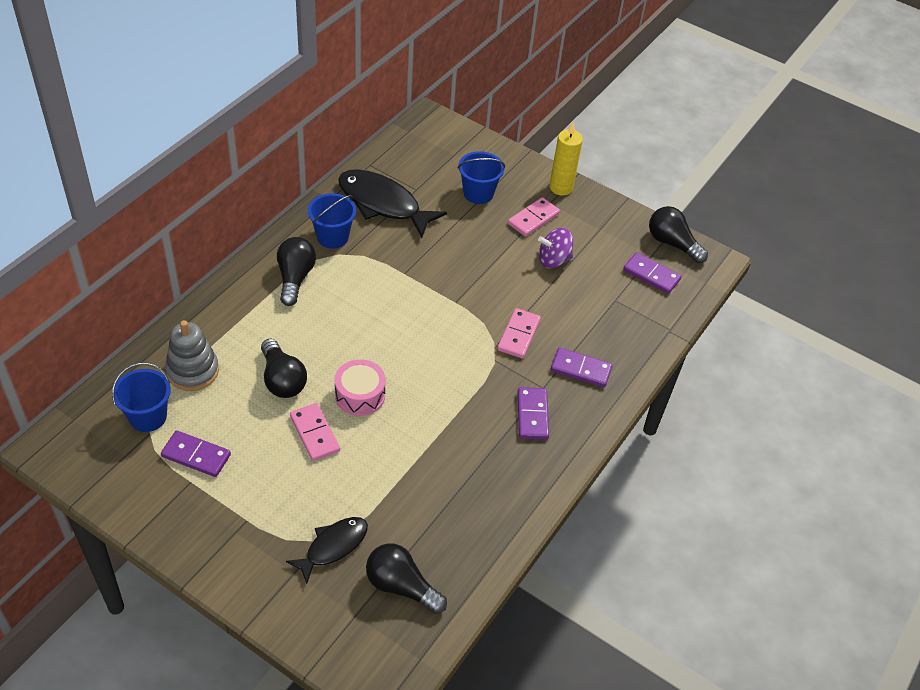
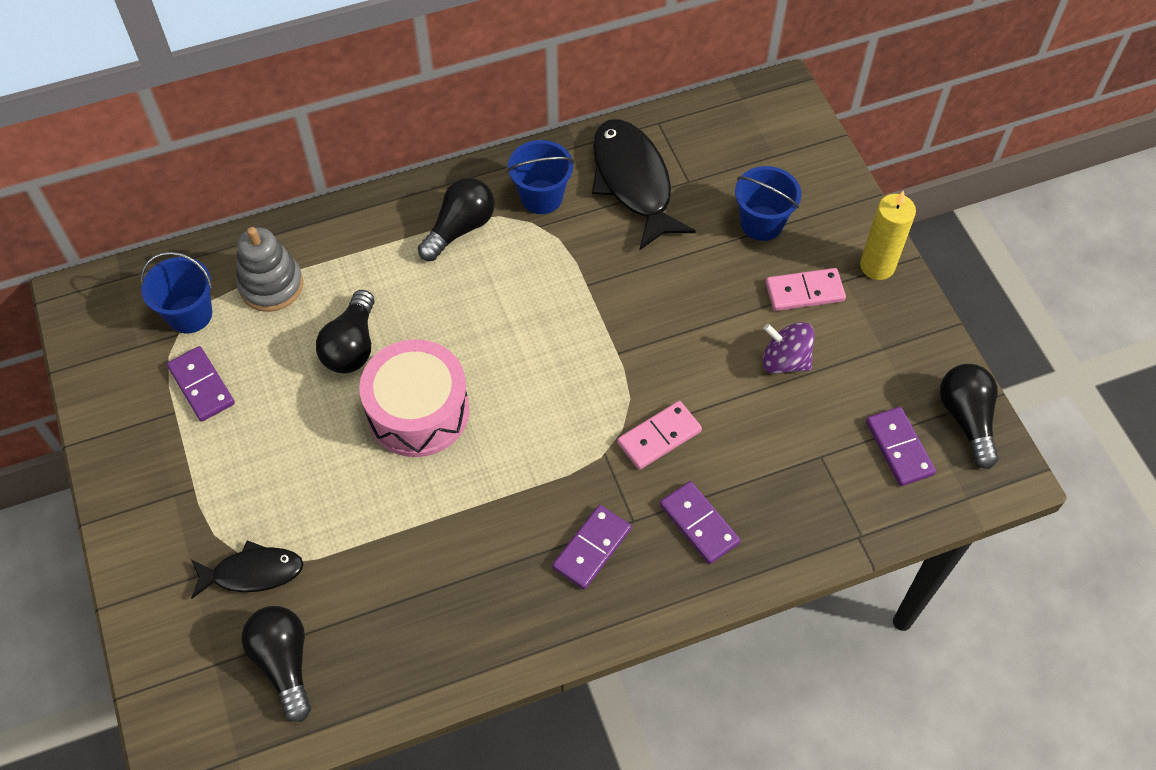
camera: 40 degrees right, 10 degrees up
pink domino [290,403,340,461] -> none
pink drum [335,359,386,416] -> pink drum [359,339,470,457], size x1.56

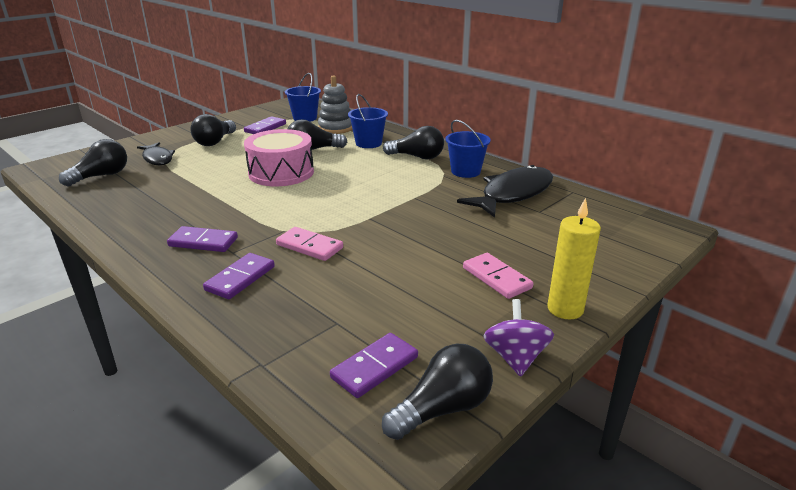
camera: 65 degrees right, 30 degrees down
blue bucket [735,166,801,241] -> blue bucket moved to [348,94,388,148]
purple spinning top [762,322,815,374] -> purple spinning top moved to [483,299,554,377]
none -> black light bulb [190,114,236,146]

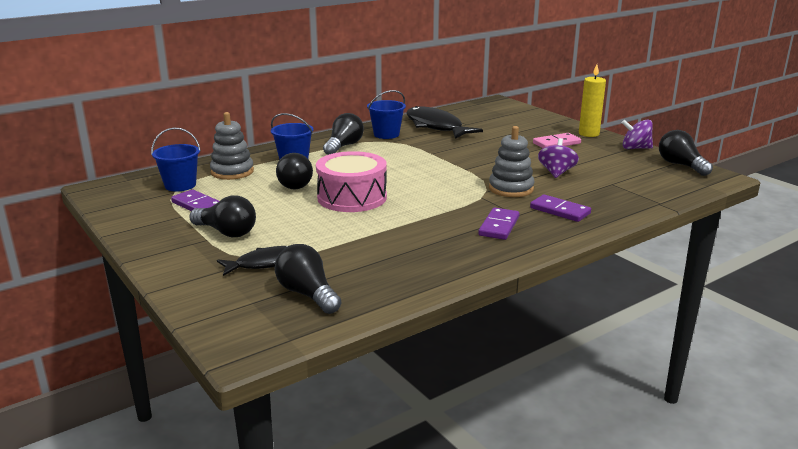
camera: 80 degrees left, 5 degrees down
pink domino [276,227,343,261] -> grey stacking toy [489,126,534,197]
purple domino [330,333,418,398] -> none
none -> purple spinning top [538,138,579,178]

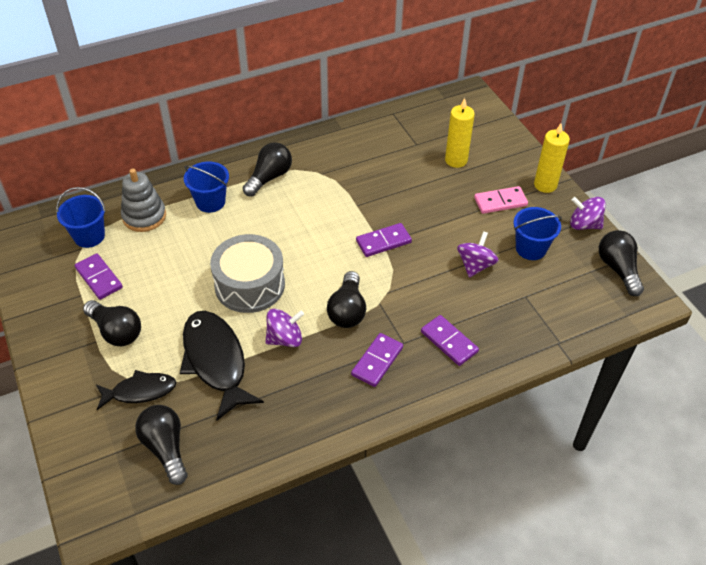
camera: 10 degrees right, 25 degrees up
black light bulb [276,153,313,189] -> black light bulb moved to [327,271,366,328]
pink drum [316,151,387,212] -> grey drum [210,234,285,313]
blue bucket [367,90,406,139] -> blue bucket moved to [513,207,562,260]
black fish [406,106,483,139] -> black fish moved to [180,311,264,421]
grey stacking toy [489,126,534,197] -> none
none -> purple spinning top [265,309,304,347]
none -> purple domino [356,223,412,257]
none -> yellow candle [445,98,475,168]

